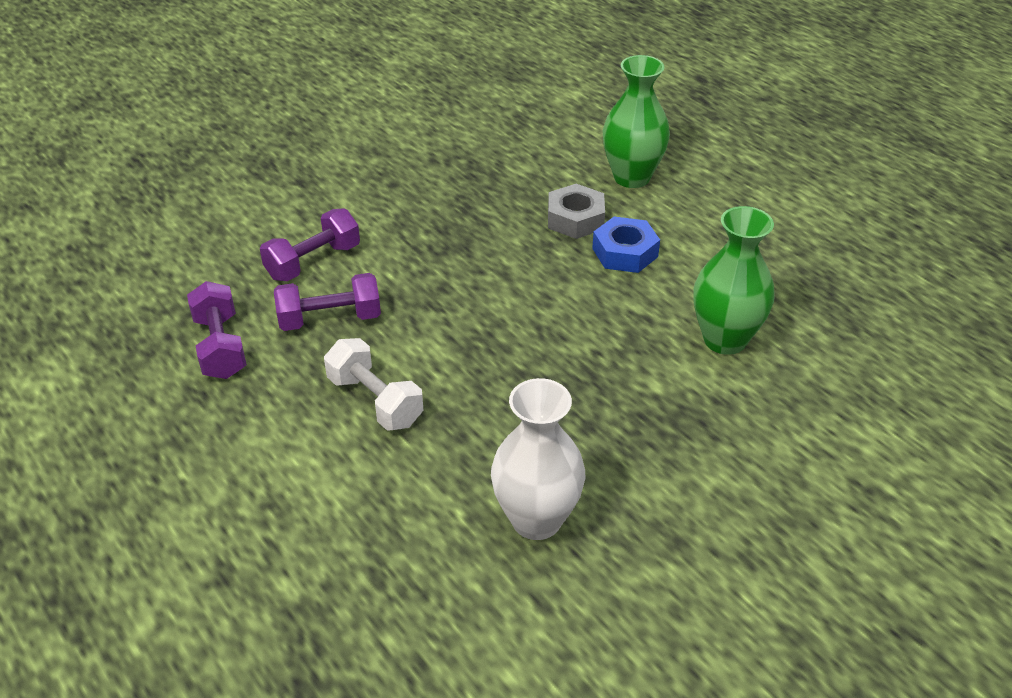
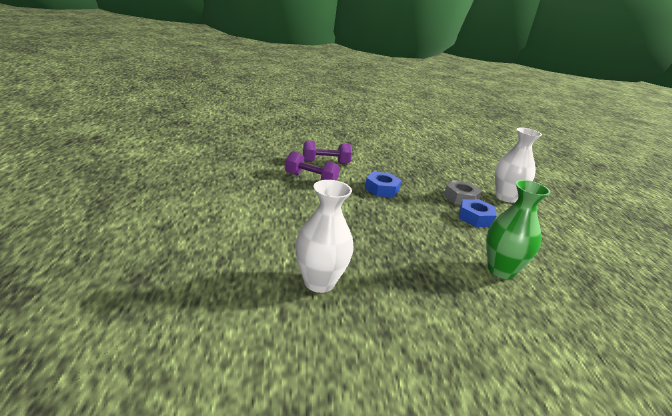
camera: 30 degrees right, 15 degrees down
purple dumbbell [187,281,247,379] -> none
white dumbbell [324,338,424,431] -> none
green vase [603,55,670,188] -> white vase [495,128,542,203]
none -> blue nut [365,172,402,197]

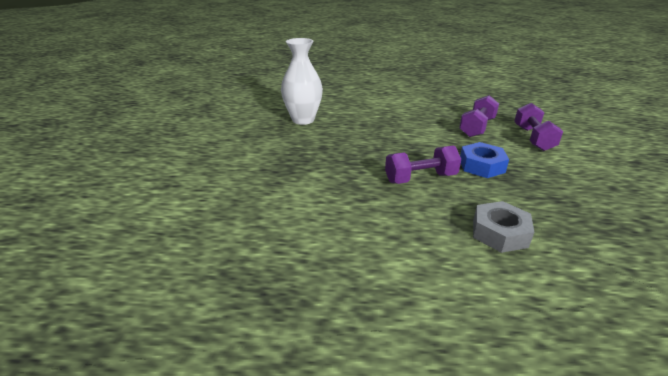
camera: 105 degrees right, 5 degrees up
blue nut [459,199,497,227] -> none
green vase [486,180,551,279] -> none
white vase [495,128,542,203] -> none
none -> purple dumbbell [385,146,461,184]

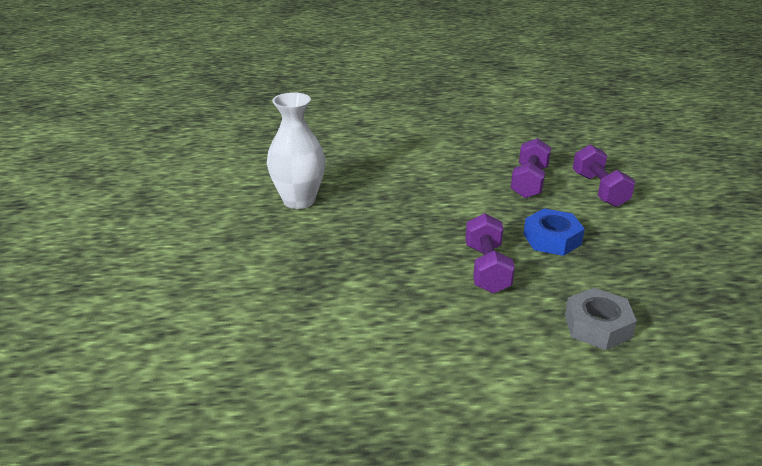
camera: 15 degrees left, 0 degrees up
purple dumbbell [385,146,461,184] -> purple dumbbell turned 60 degrees counterclockwise [465,213,515,293]

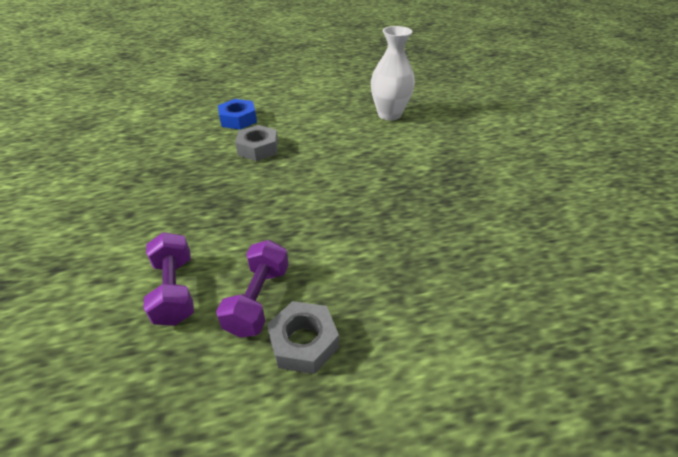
camera: 175 degrees right, 10 degrees up
white vase [267,92,326,209] -> white vase moved to [371,26,415,121]
purple dumbbell [465,213,515,293] -> none
blue nut [524,209,585,256] -> blue nut moved to [218,99,257,130]
none -> grey nut [267,301,339,374]

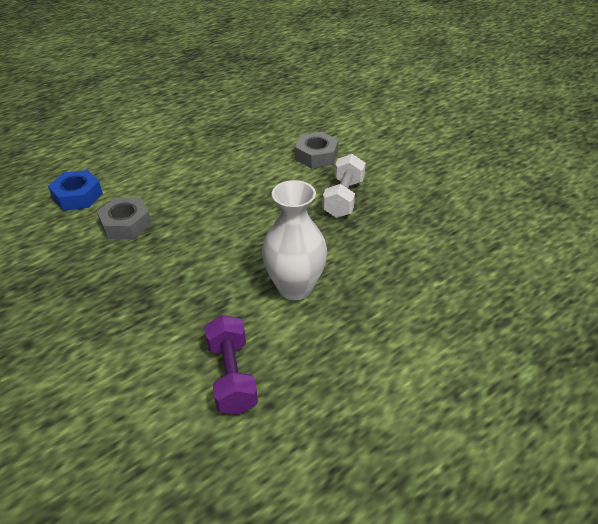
camera: 25 degrees left, 0 degrees up
purple dumbbell [143,232,194,326] -> none
grey nut [267,301,339,374] -> grey nut moved to [295,132,338,169]
white vase [371,26,415,121] -> white vase moved to [262,180,327,300]
none -> white dumbbell [323,154,366,218]

